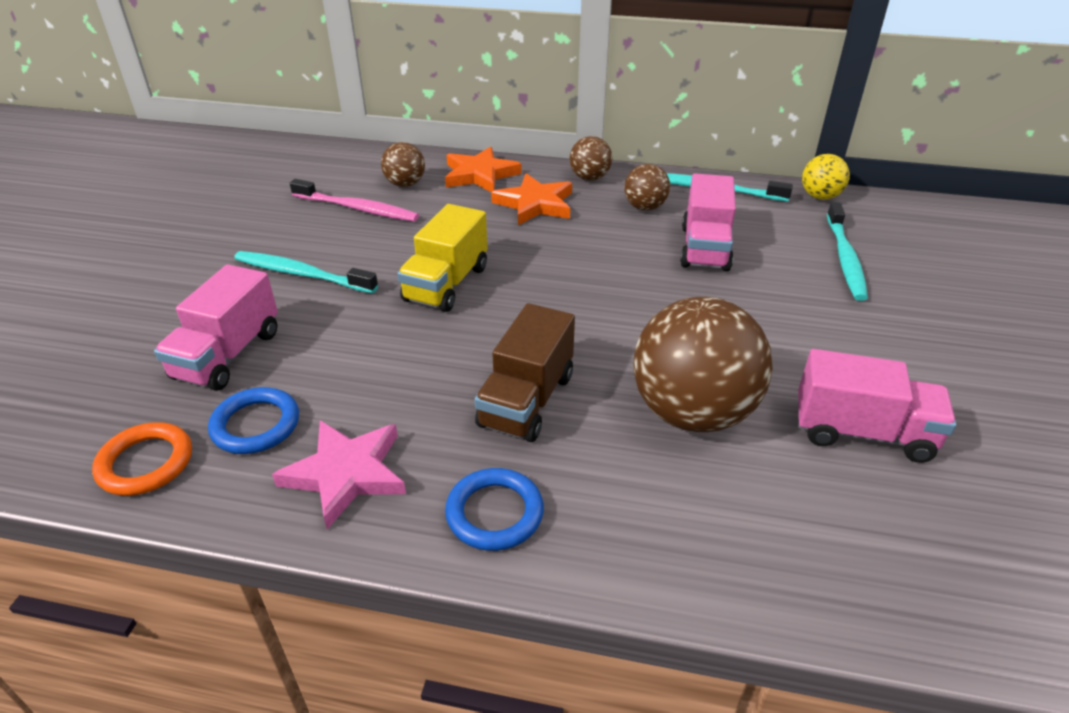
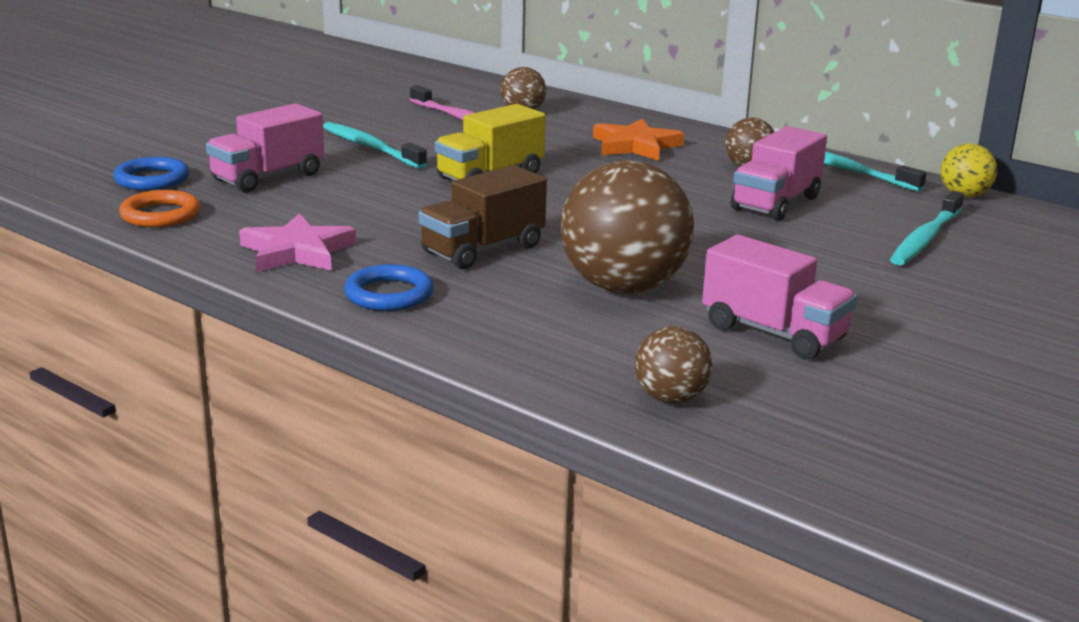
camera: 25 degrees right, 15 degrees down
blue ring [208,387,299,454] -> blue ring moved to [113,157,189,190]
orange star [445,146,522,192] -> none
brown ball [570,136,612,180] -> brown ball moved to [635,326,713,404]

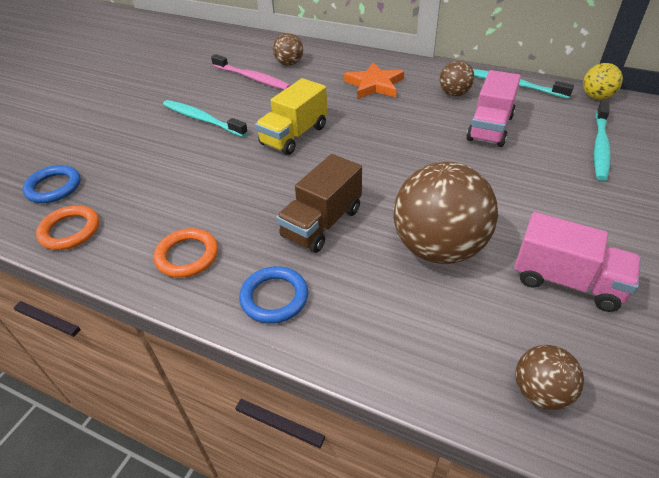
camera: 10 degrees left, 20 degrees up
pink truck [206,103,324,193] -> none
pink star [239,213,356,272] -> orange ring [154,228,218,278]

